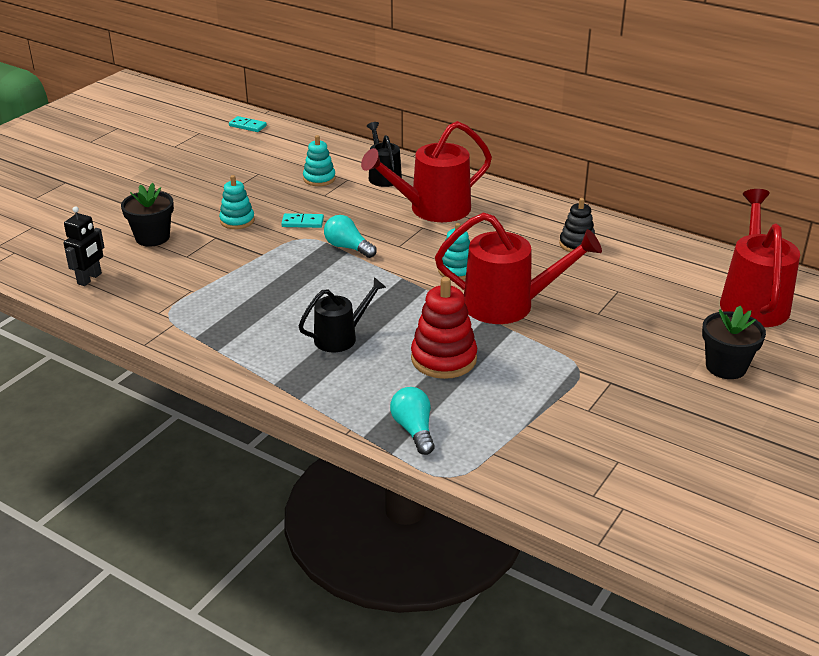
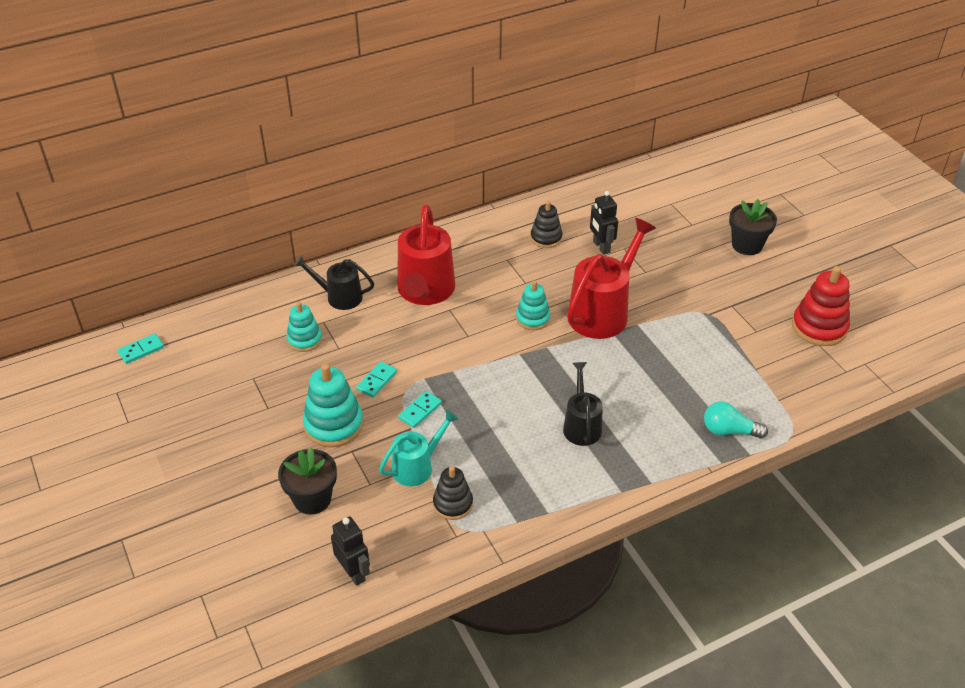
camera: 60 degrees left, 10 degrees up
turquoise stacking toy [219,175,255,229] -> turquoise stacking toy [303,363,364,447], size x1.58
turquoise light bulb [324,215,377,258] -> none
red stacking toy [411,277,477,379] -> red stacking toy moved to [792,266,850,346]
red watering can [720,189,800,327] -> none
none -> turquoise watering can [379,410,458,486]
none -> turquoise domino [398,391,442,428]
none -> black stacking toy [433,466,473,520]
none -> black robot [590,191,618,255]

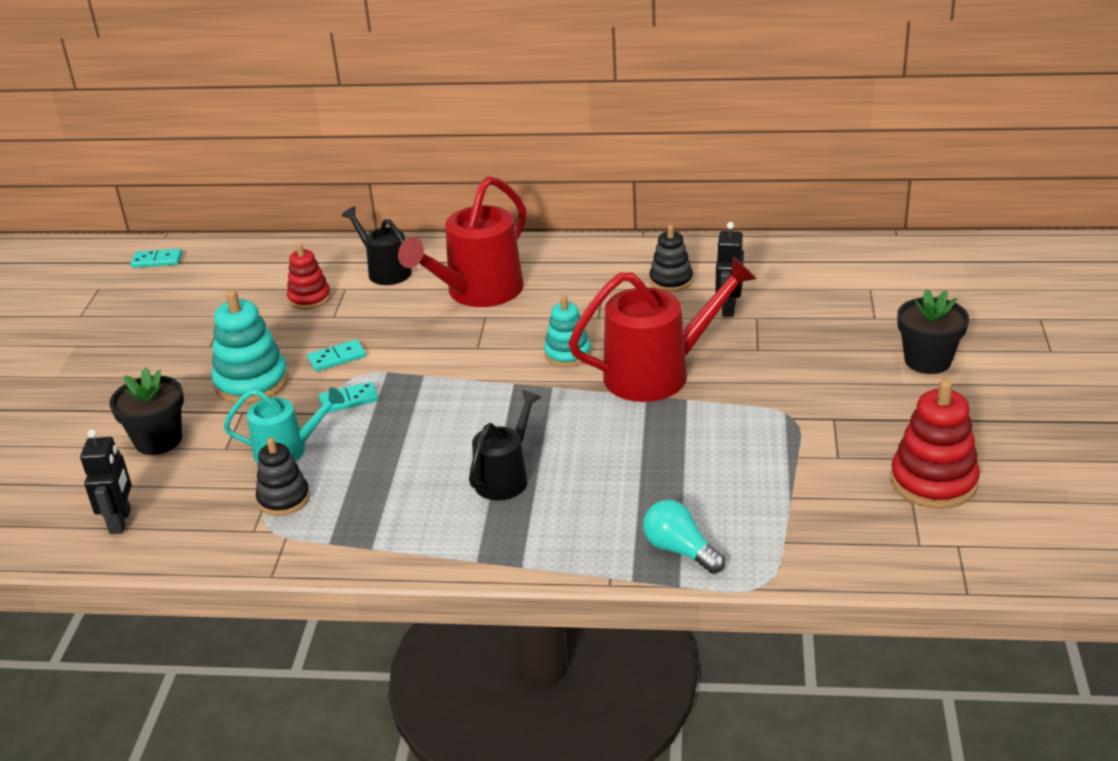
camera: 35 degrees right, 10 degrees down
turquoise stacking toy [286,302,322,352] -> red stacking toy [287,243,331,310]

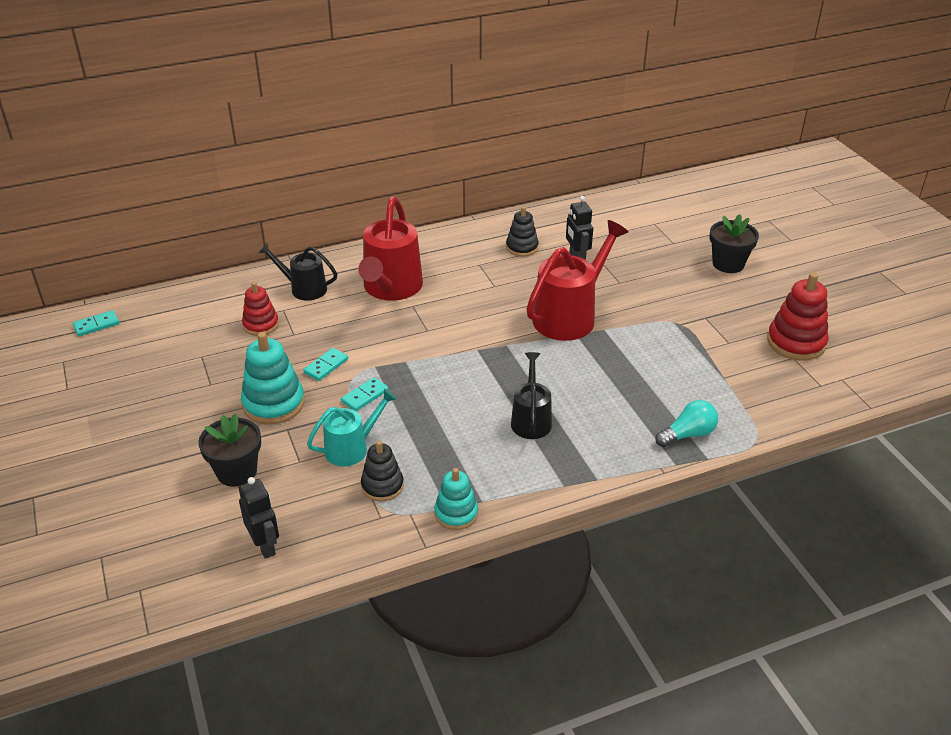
camera: 30 degrees left, 5 degrees up
turquoise stacking toy [544,296,591,367] -> turquoise stacking toy moved to [434,468,478,530]
turquoise light bulb [643,500,725,574] -> turquoise light bulb turned 135 degrees clockwise [655,400,718,447]

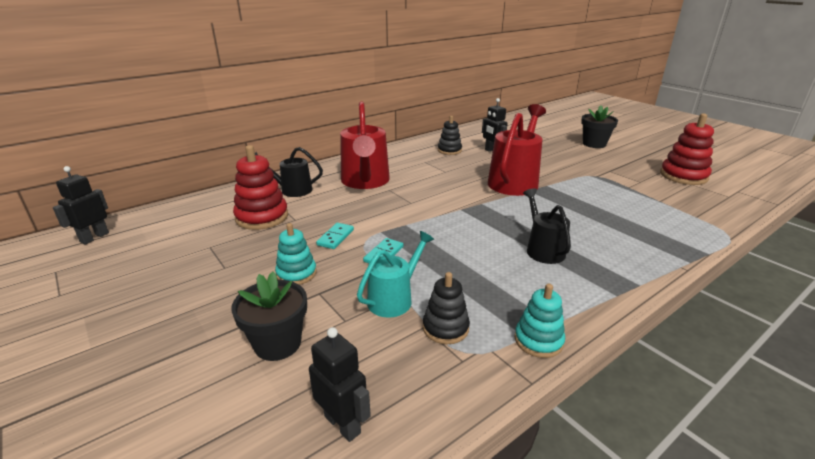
camera: 15 degrees left, 10 degrees down
turquoise domino [73,310,119,336] -> black robot [53,166,109,245]
turquoise stacking toy [241,332,305,425] -> turquoise stacking toy [275,223,317,285], size x0.63
red stacking toy [242,282,279,336] -> red stacking toy [233,145,288,230], size x1.58
turquoise light bulb [655,400,718,447] -> none

